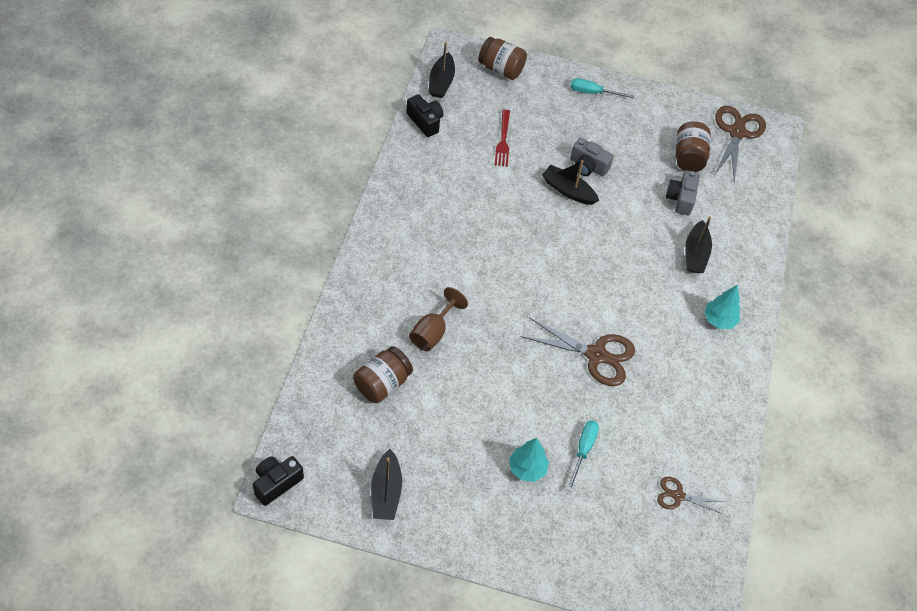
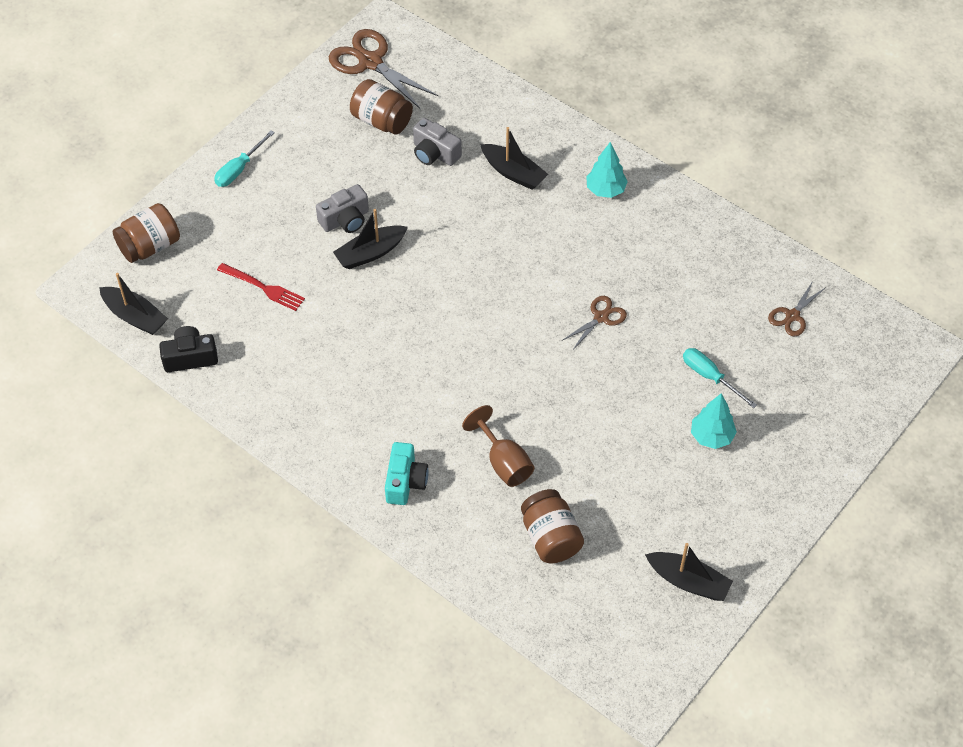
camera: 60 degrees left, 0 degrees up
black camera [253,456,304,506] -> none
brown scissors [521,317,635,386] -> brown scissors [561,296,627,351], size x0.55
none -> turquoise camera [385,442,428,505]

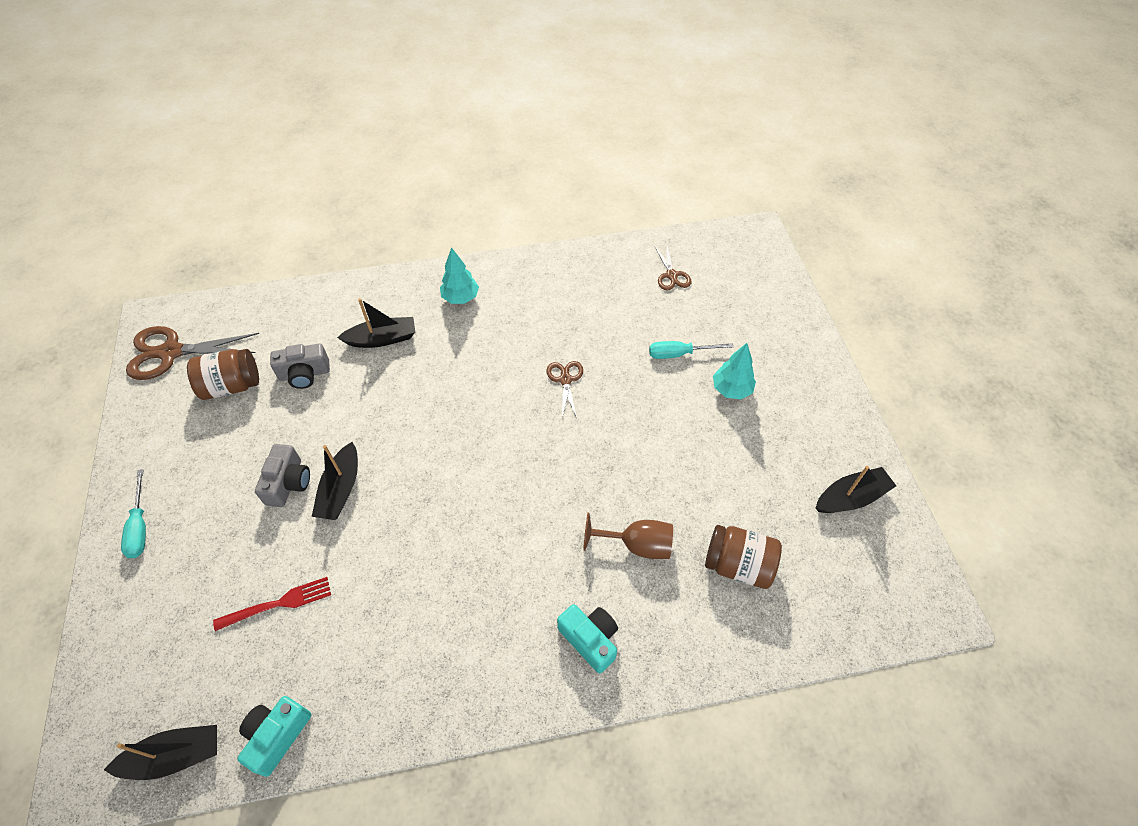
camera: 50 degrees left, 0 degrees up
brown jar [113,203,180,263] -> none
black camera [159,326,218,372] -> turquoise camera [237,696,311,777]

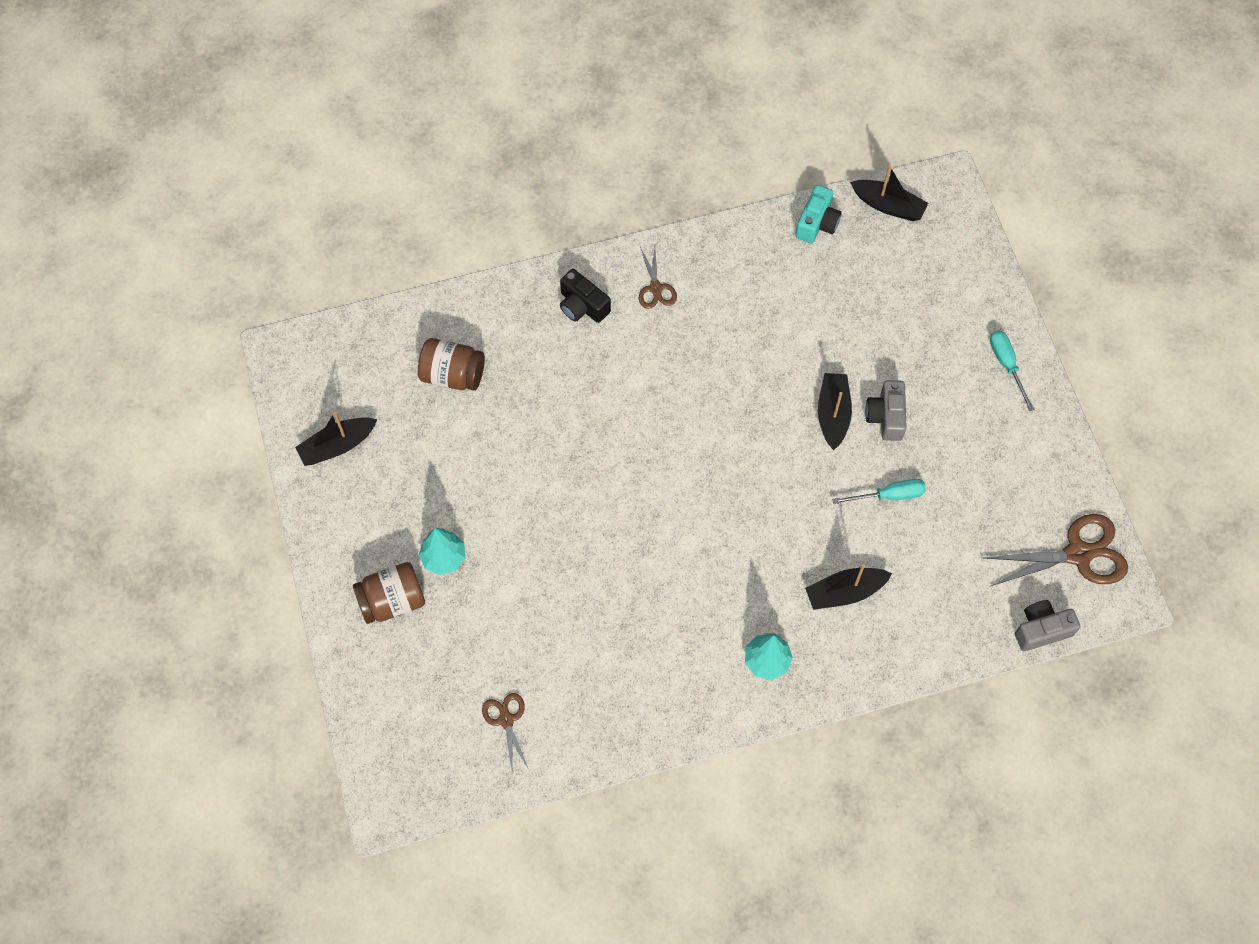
camera: 175 degrees right, 10 degrees up
black boat [104,725,217,780] -> black boat turned 135 degrees counterclockwise [850,166,928,221]
brown jar [187,349,259,400] -> brown jar moved to [353,562,425,624]
red fork [213,577,331,631] -> none
grey camera [270,343,330,389] -> grey camera moved to [1015,600,1081,651]
brown scissors [546,361,583,418] -> brown scissors moved to [639,247,677,309]
turquoise camera [557,604,618,673] -> black camera [560,269,611,323]
brown goblet [583,513,673,559] -> none
turquoise screwdriver [649,341,733,359] -> turquoise screwdriver moved to [832,479,926,504]

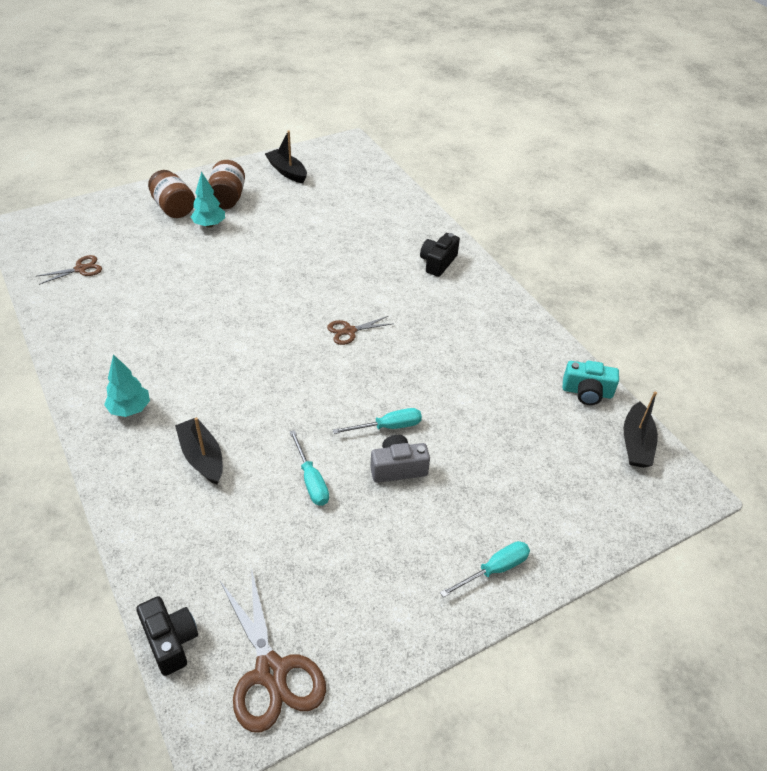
camera: 75 degrees right, 20 degrees down
brown jar [418,338,485,390] -> brown jar moved to [209,160,245,209]
brown scissors [639,247,677,309] -> brown scissors moved to [327,316,392,345]
black boat [818,373,852,450] -> turquoise screwdriver [333,408,422,434]
grey camera [1015,600,1081,651] -> black camera [136,596,198,676]

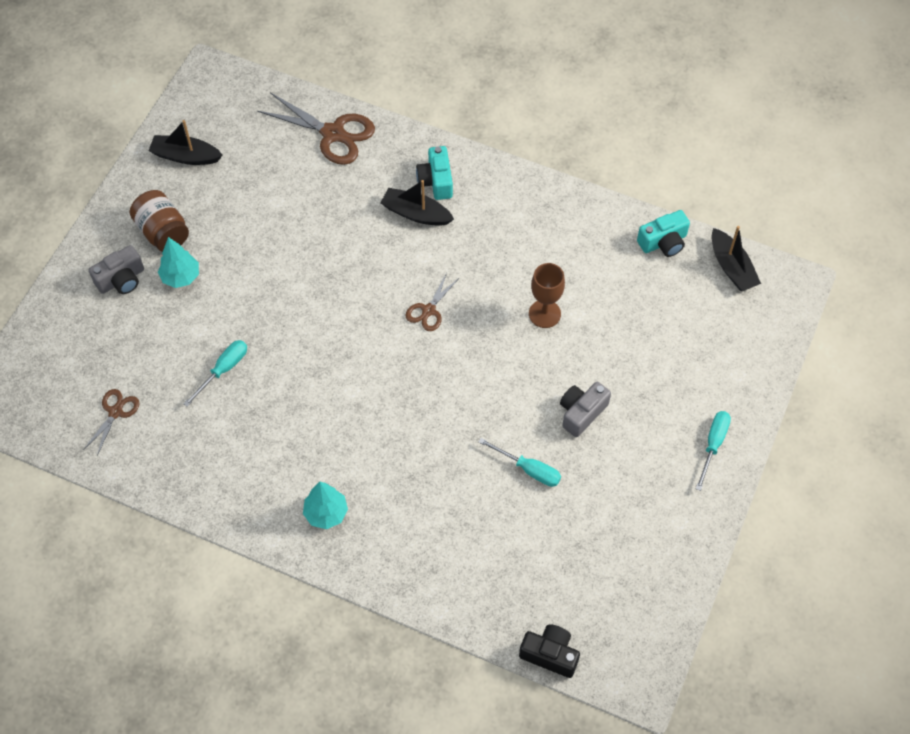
camera: 35 degrees left, 15 degrees up
brown jar [148,170,195,218] -> grey camera [89,245,144,294]
black boat [175,417,223,485] -> black boat moved to [381,180,454,226]
brown scissors [220,568,326,733] -> brown scissors moved to [257,92,375,165]
turquoise screwdriver [333,408,422,434] -> turquoise screwdriver moved to [183,340,247,407]
black camera [420,233,460,277] -> turquoise camera [416,146,453,200]
none -> brown goblet [529,263,565,328]

